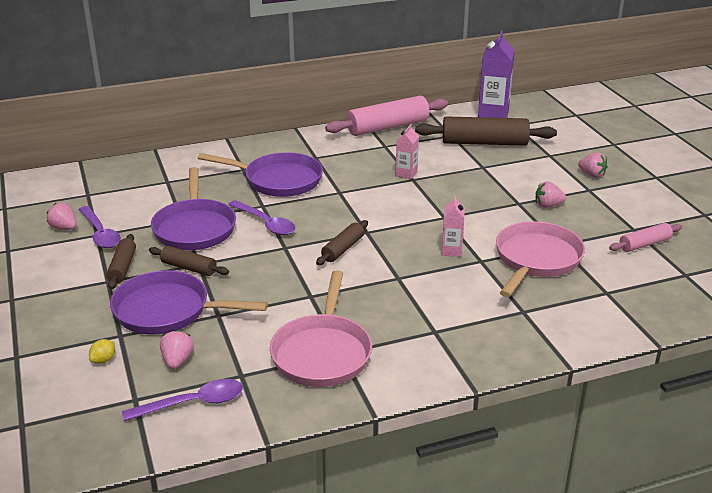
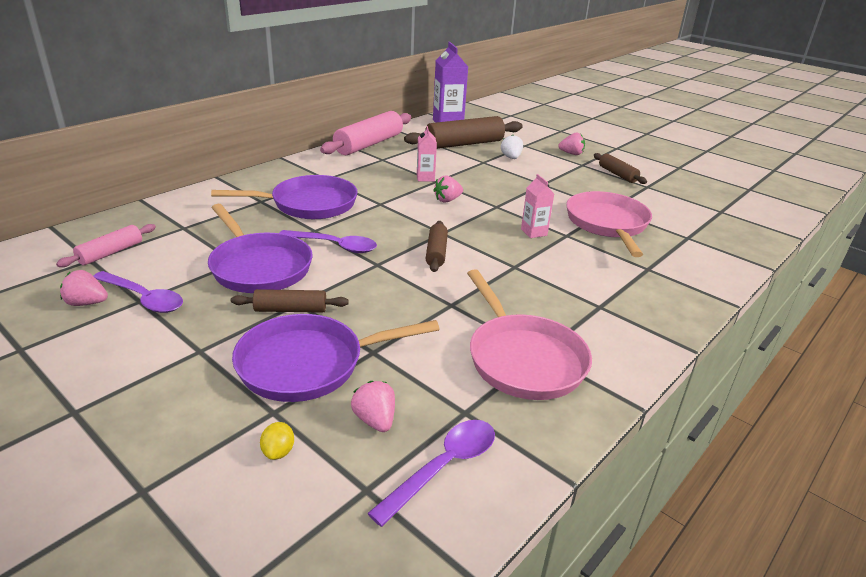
camera: 30 degrees left, 0 degrees up
brown rolling pin [106,234,136,289] -> brown rolling pin moved to [594,153,647,184]
pink strawberry [536,181,566,208] -> pink strawberry moved to [433,176,463,203]
pink rolling pin [609,223,682,252] -> pink rolling pin moved to [56,224,156,267]
none -> white strawberry [501,135,523,159]

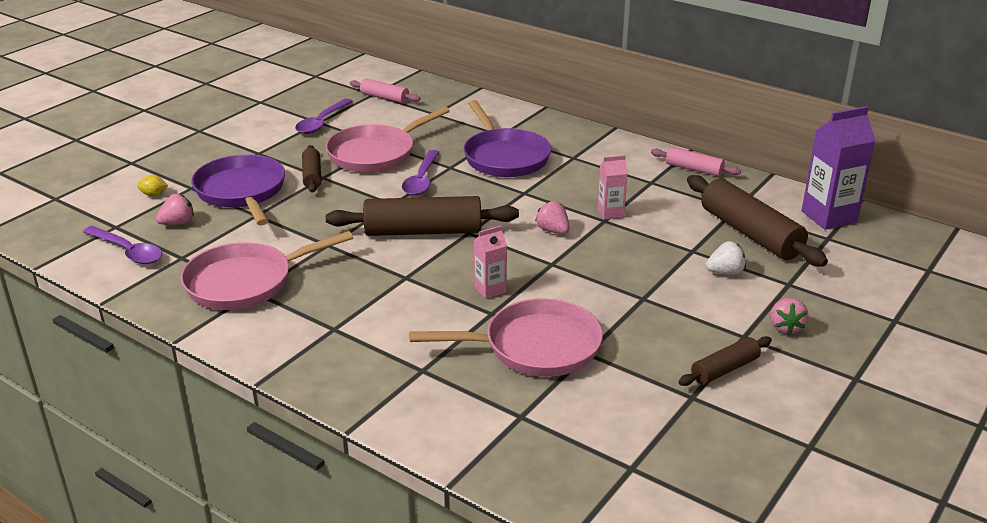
camera: 85 degrees right, 0 degrees up
pink strawberry [60,270,108,306] -> none
purple pan [208,204,313,293] -> pink pan [326,107,450,173]
pink rolling pin [320,111,411,155] -> pink rolling pin [651,147,741,176], size x0.54
brown rolling pin [426,221,448,272] -> brown rolling pin [326,196,519,236], size x1.86

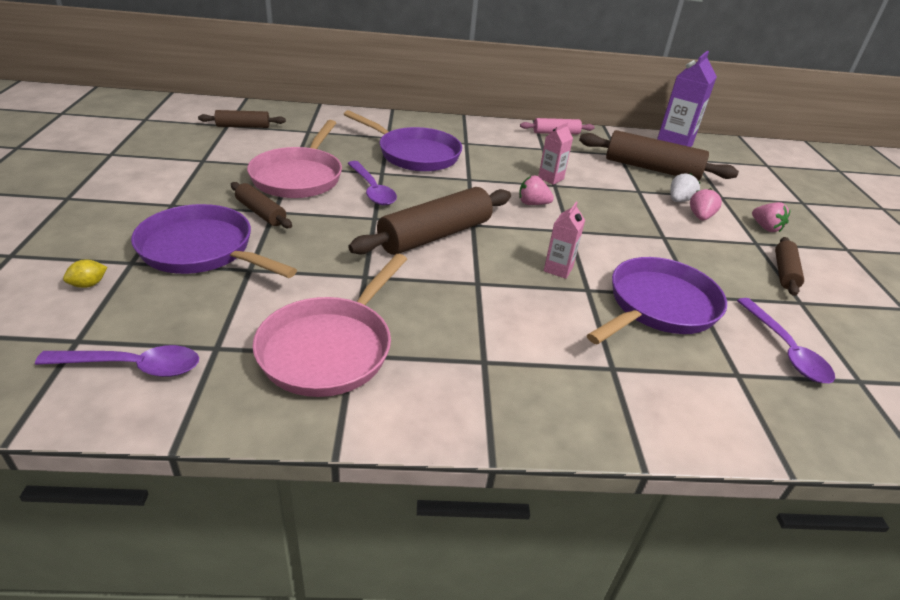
camera: 40 degrees left, 5 degrees up
pink strawberry [156,194,194,225] -> pink strawberry moved to [690,188,722,220]
purple spoon [295,98,353,134] -> purple spoon moved to [737,298,835,383]
pink rolling pin [350,79,420,103] -> brown rolling pin [198,110,286,128]
pink pan [409,298,603,377] -> purple pan [587,257,727,345]

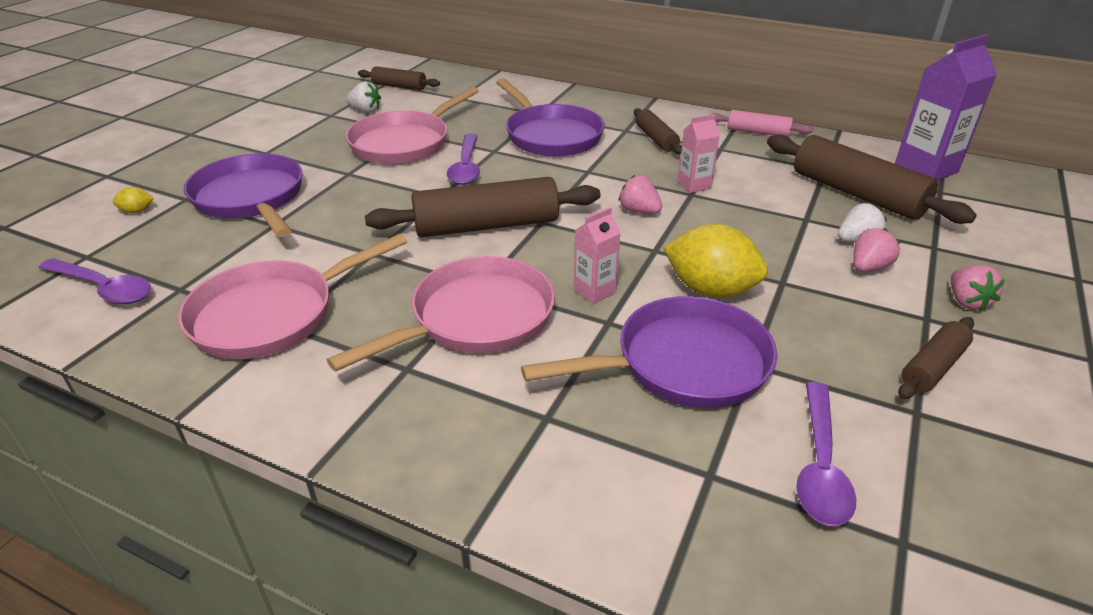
camera: 30 degrees right, 0 degrees up
brown rolling pin [231,182,292,228] -> brown rolling pin moved to [634,108,682,154]
none -> pink pan [327,256,555,372]
none -> white strawberry [346,81,381,113]
none -> yellow lemon [663,224,768,298]

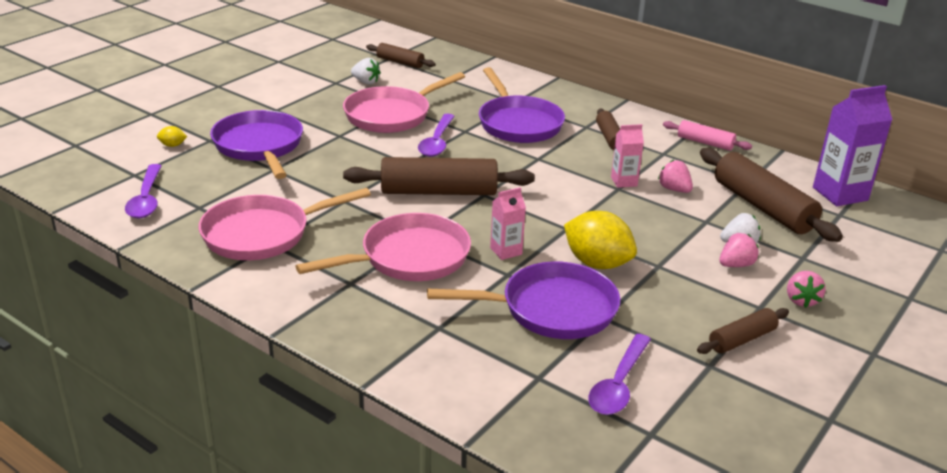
camera: 10 degrees right, 5 degrees down
purple spoon [39,258,151,304] -> purple spoon turned 45 degrees clockwise [125,164,161,218]
pink strawberry [619,175,662,214] -> pink strawberry moved to [658,160,693,193]

